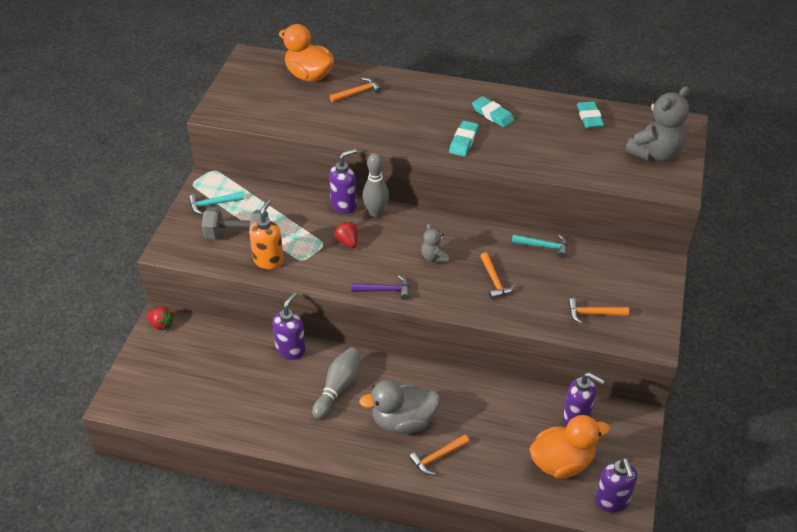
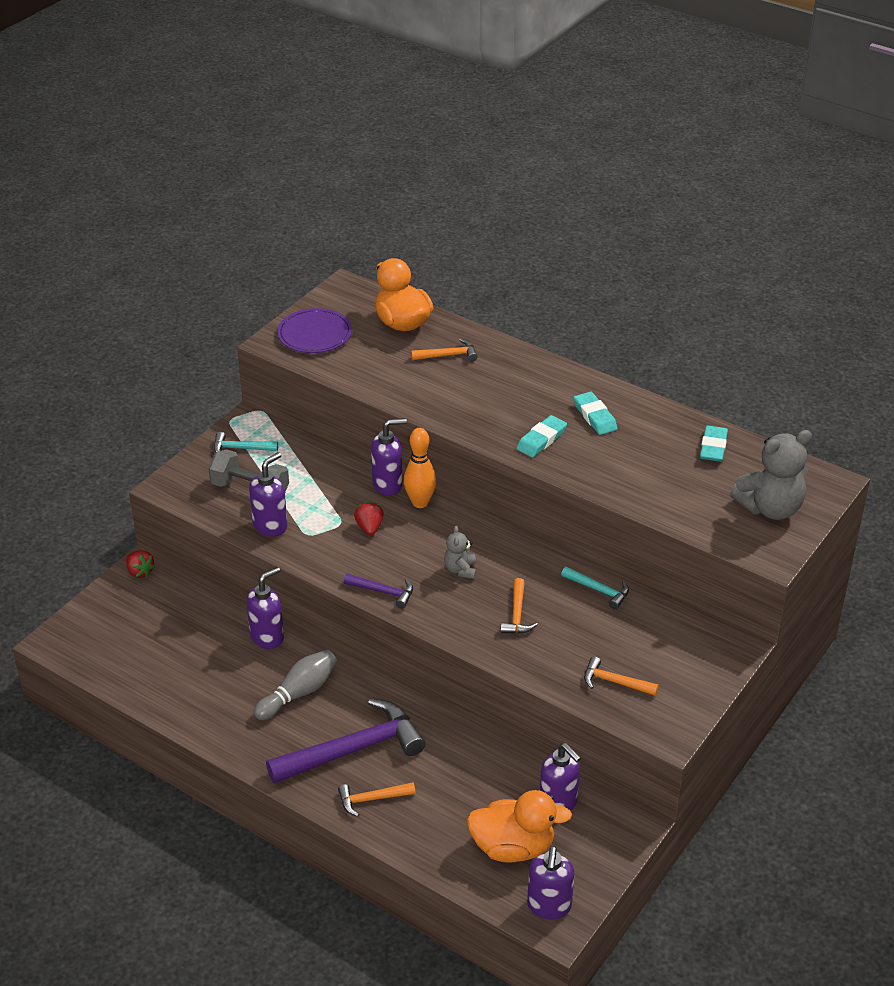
camera: 20 degrees right, 5 degrees down
orange soap dispenser [249,199,284,269] -> purple soap dispenser [249,452,288,536]
grey duck [359,380,440,433] -> purple hammer [266,699,426,784]
grey bowling pin [362,153,389,217] -> orange bowling pin [404,428,436,508]
none -> purple plate [277,308,352,353]

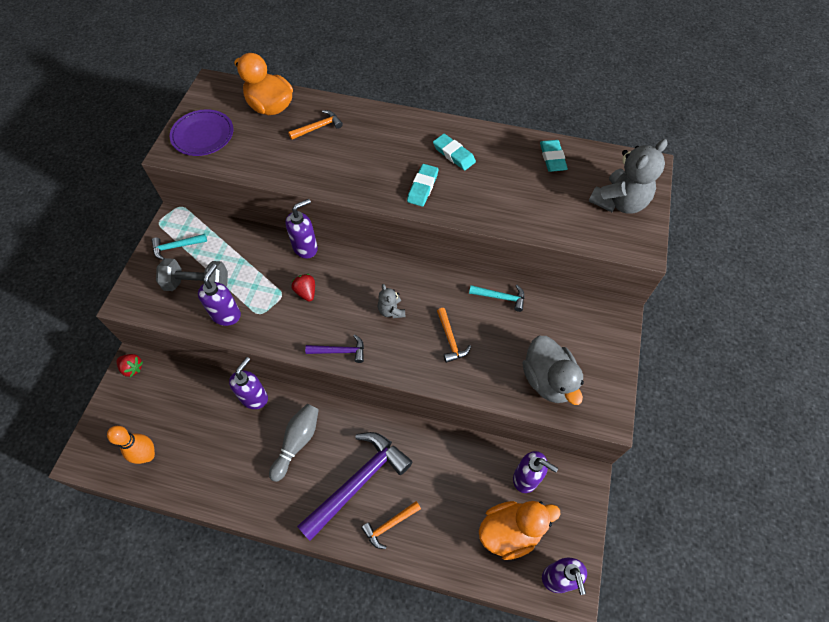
camera: 20 degrees left, 20 degrees up
orange bowling pin [404,428,436,508] -> orange bowling pin moved to [107,426,155,464]
orange hammer [584,656,659,696] -> grey duck [523,335,584,405]

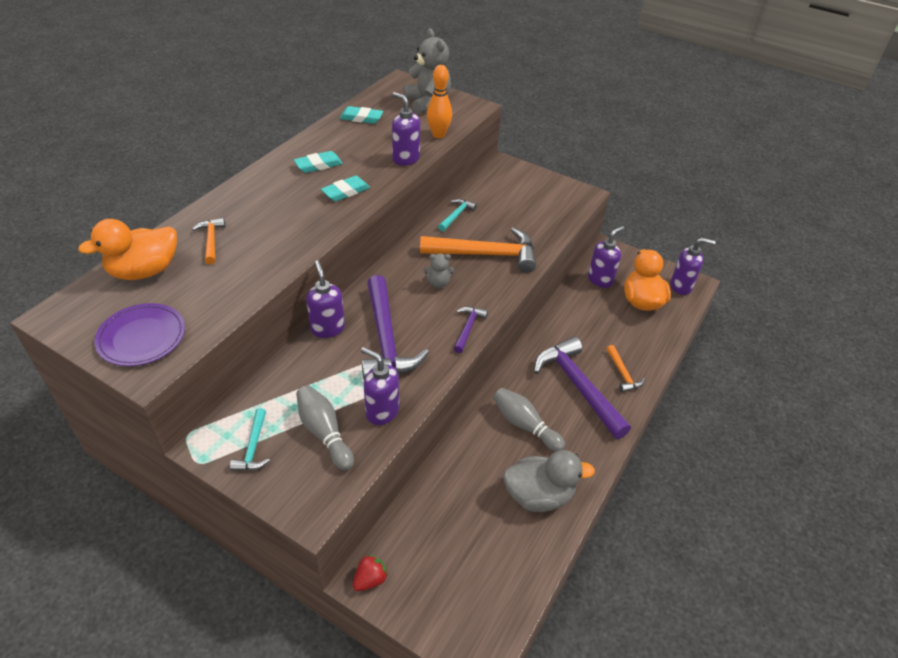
camera: 75 degrees left, 15 degrees down
orange bowling pin [107,426,155,464] -> orange bowling pin moved to [427,65,452,138]
grey dumbbell [156,258,228,291] -> grey bowling pin [296,385,354,470]
purple soap dispenser [229,357,268,409] -> purple soap dispenser moved to [392,92,420,166]
red strawberry [291,274,315,302] -> purple hammer [361,275,429,379]
turquoise eraser [407,164,439,207] -> turquoise eraser turned 75 degrees counterclockwise [321,176,370,201]
orange hammer [437,308,471,363] -> orange hammer [420,227,536,273], size x2.10
grey duck [523,335,584,405] -> grey duck moved to [503,450,595,512]

